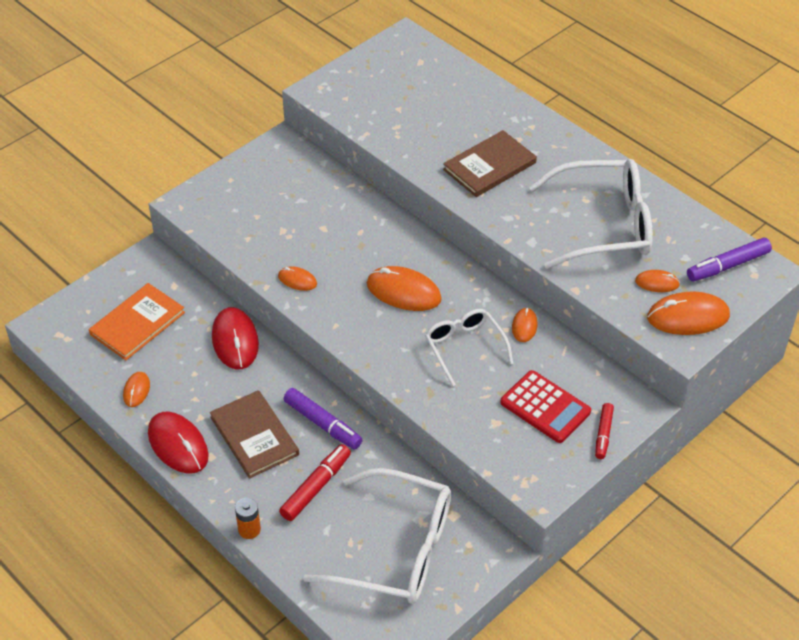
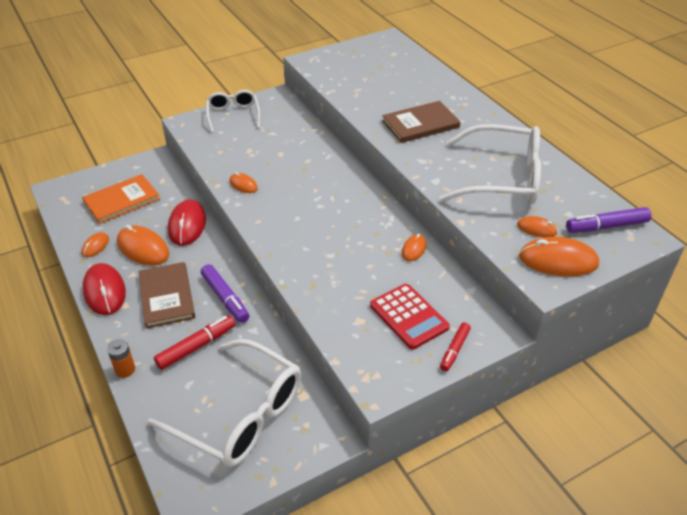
camera: 15 degrees right, 5 degrees down
orange mouse [367,266,442,311] -> orange mouse moved to [117,225,169,265]
white glasses [425,309,513,387] -> white glasses moved to [206,90,260,133]

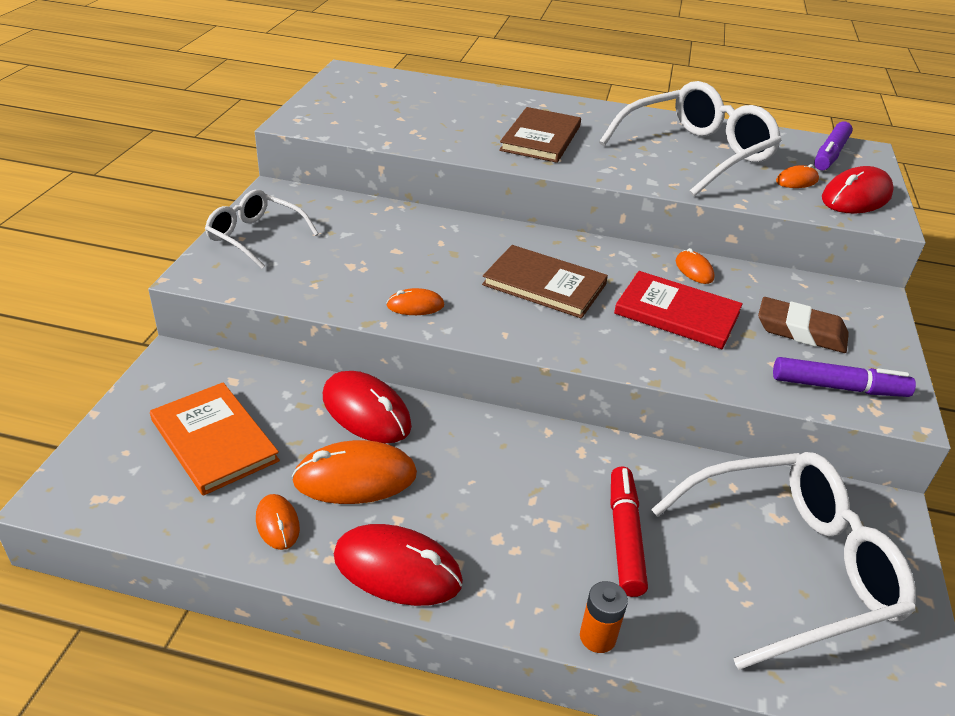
camera: 50 degrees left, 5 degrees down
orange book [82,174,160,224] -> orange book turned 45 degrees counterclockwise [150,382,280,496]
brown book [139,262,195,329] -> brown book moved to [482,245,608,318]
purple marker [201,264,249,323] -> purple marker moved to [773,357,916,397]
red calculator [370,284,450,349] -> brown eraser [758,297,849,353]
red marker [440,322,471,371] -> none
orange mouse [519,237,599,277] -> red mouse [822,166,894,214]
none -> red book [614,271,743,349]

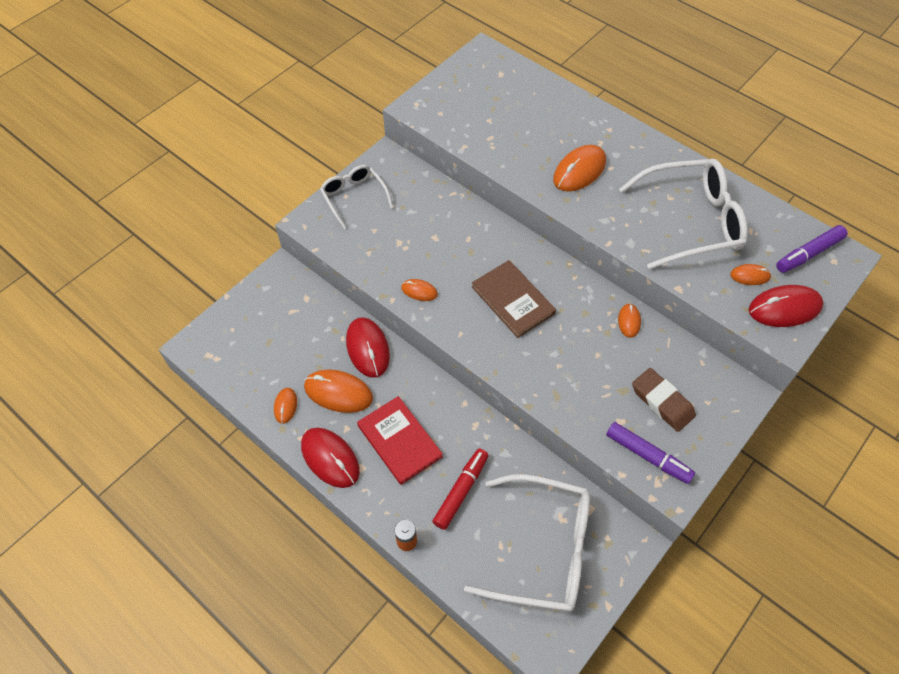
camera: 30 degrees right, 20 degrees up
orange book [150,382,280,496] -> none
brown book [499,107,581,163] -> orange mouse [553,145,606,192]
red book [614,271,743,349] -> red book moved to [357,396,443,485]

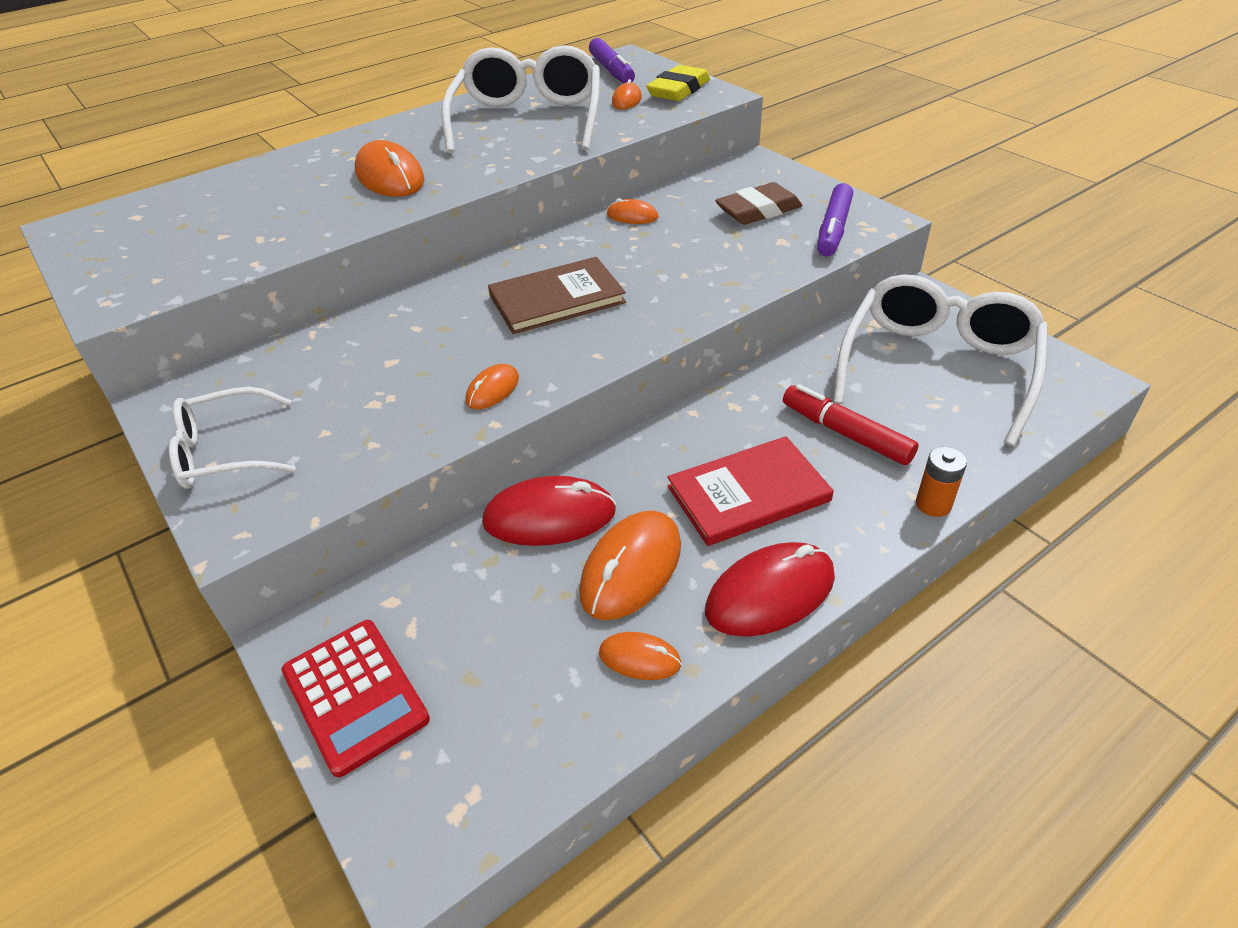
camera: 75 degrees left, 15 degrees down
purple marker [606,422,695,484] -> purple marker turned 150 degrees clockwise [817,183,853,256]
red mouse [749,285,824,327] -> yellow eraser [646,65,710,101]
none -> red calculator [281,620,430,777]

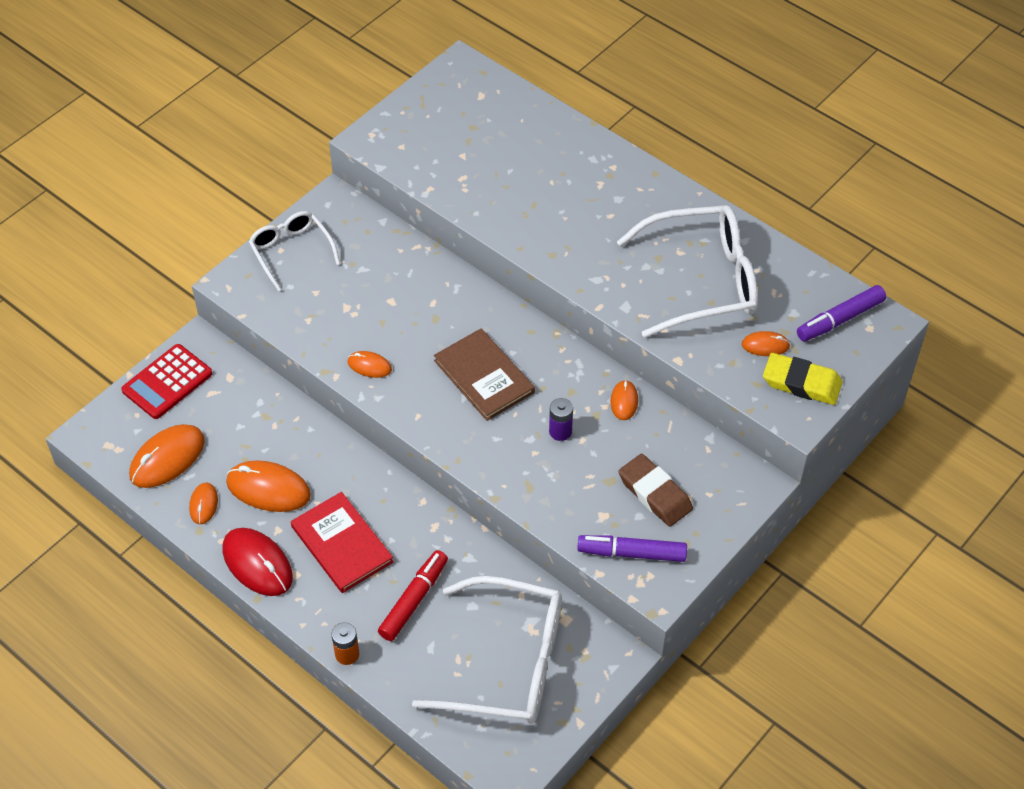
camera: 75 degrees right, 10 degrees up
orange mouse [355,140,424,197] -> orange mouse moved to [129,424,205,488]
red mouse [482,476,616,546] -> none
none -> purple battery [549,398,573,441]

